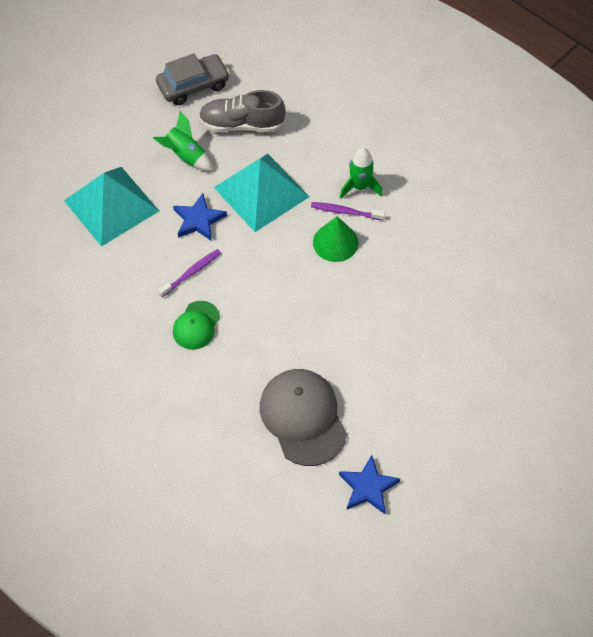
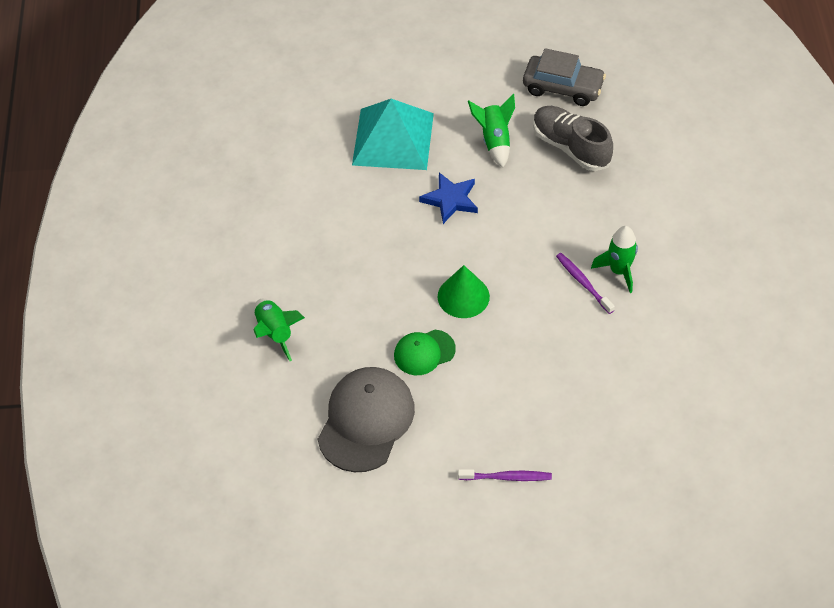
camera: 45 degrees right, 5 degrees down
purple toothbrush [158,249,221,297] -> purple toothbrush moved to [458,469,552,481]
green cap [173,301,220,350] -> green cap moved to [394,330,456,375]
turquoise pyramid [214,154,309,232] -> none
green cone [313,216,358,262] -> green cone moved to [438,265,490,318]
blue star [339,455,400,514] -> none
none -> green rocket [254,299,305,361]

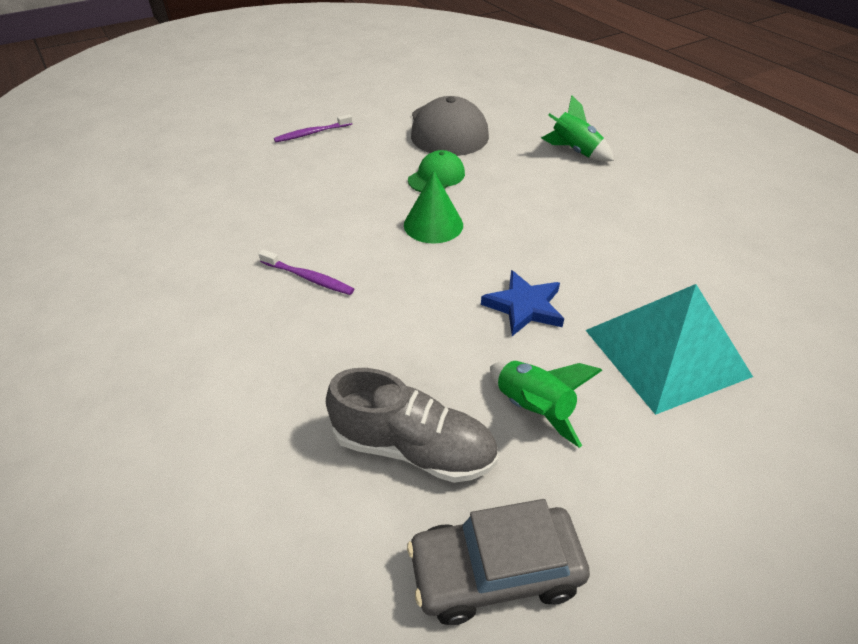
camera: 150 degrees right, 10 degrees down
green rocket [591,226,638,293] -> none

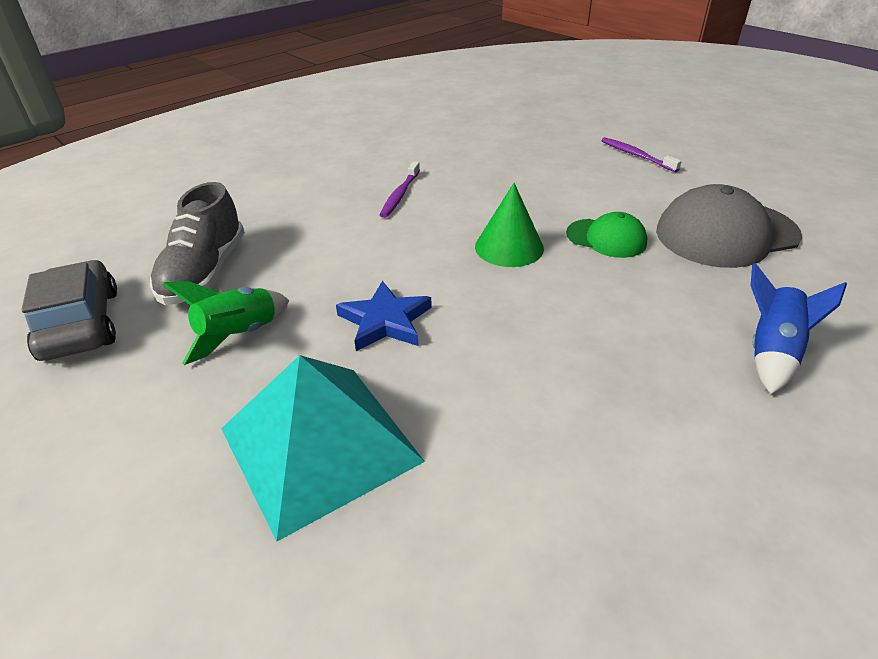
camera: 80 degrees right, 5 degrees down
green rocket [541,95,614,162] -> blue rocket [750,263,847,394]

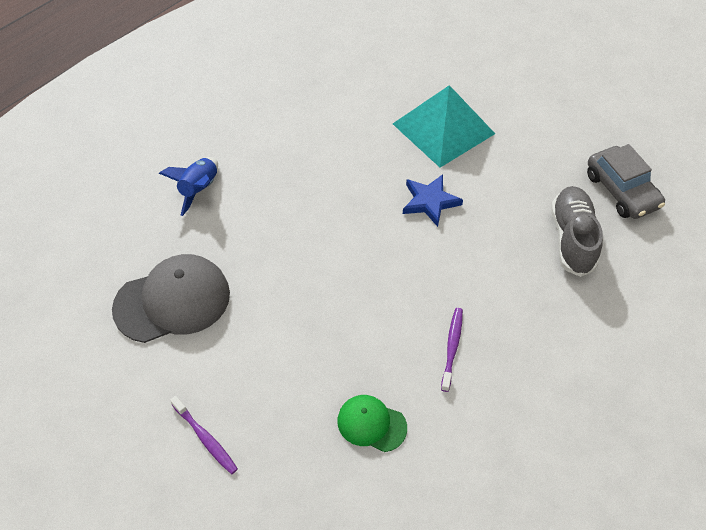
camera: 175 degrees right, 15 degrees up
green rocket [163,281,289,365] -> none
green cone [475,183,544,267] -> none
green cap [566,212,647,258] -> green cap moved to [337,395,407,452]

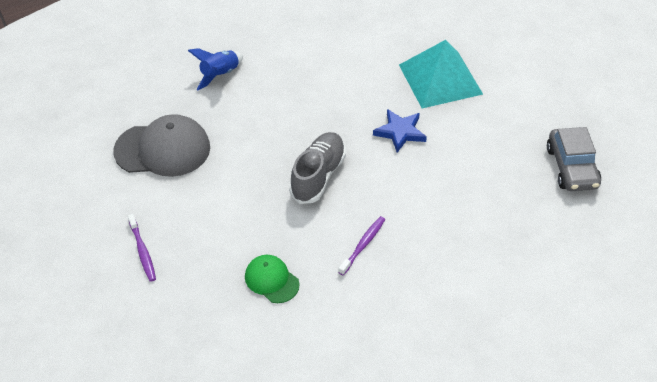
camera: 20 degrees right, 5 degrees down
grey shoe [551,186,603,277] -> grey shoe moved to [289,132,346,204]

